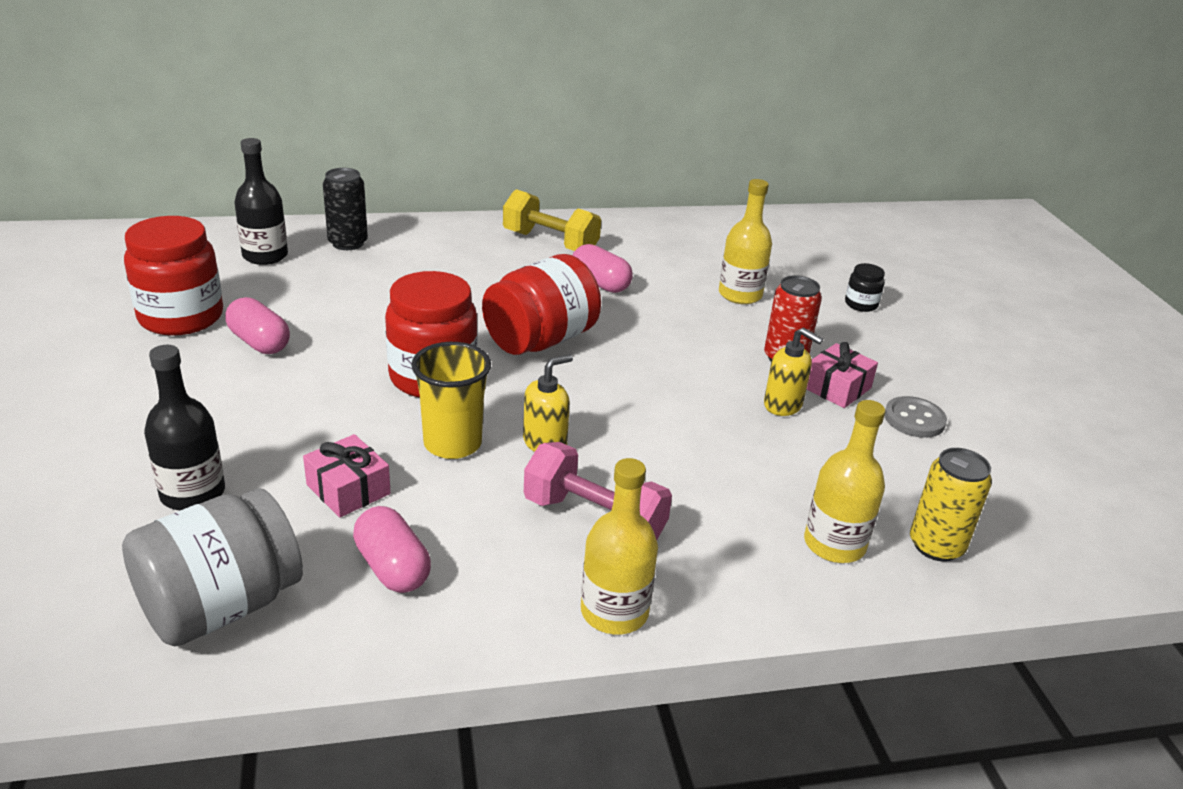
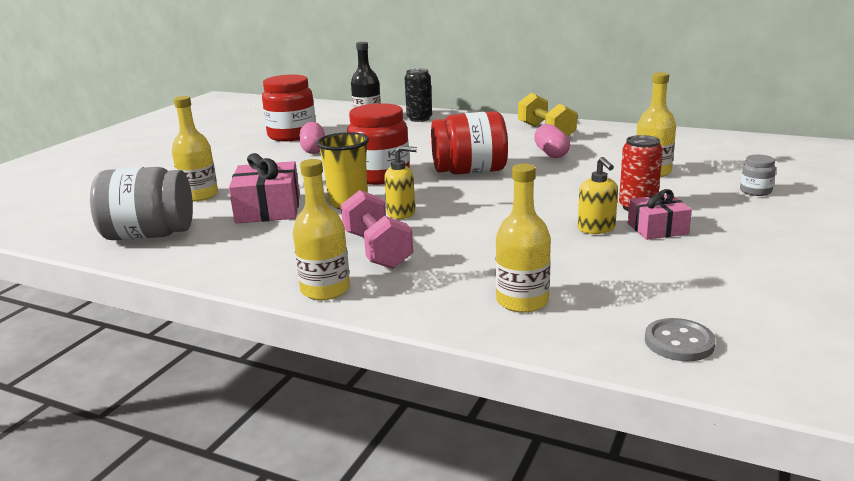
camera: 40 degrees right, 10 degrees down
black bottle [144,345,225,510] -> yellow bottle [172,96,218,201]
pink gift [303,434,391,518] -> pink gift [229,153,300,223], size x1.58
pink capsule [353,506,431,593] -> none
black jar [845,263,885,312] -> grey jar [740,155,776,196]
grey button [885,396,947,438] -> grey button moved to [645,318,716,361]
yellow can [910,448,992,562] -> none

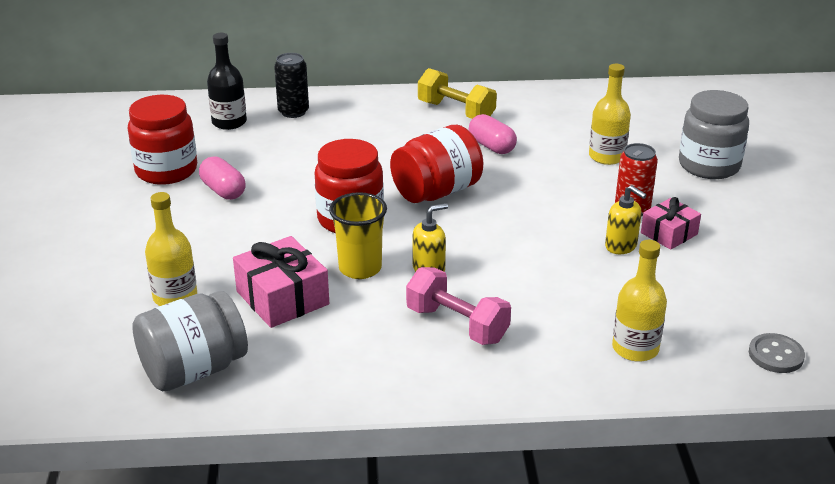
camera: 30 degrees left, 10 degrees up
yellow bottle [293,159,350,300] -> none
grey jar [740,155,776,196] -> grey jar [679,90,749,179], size x2.19

